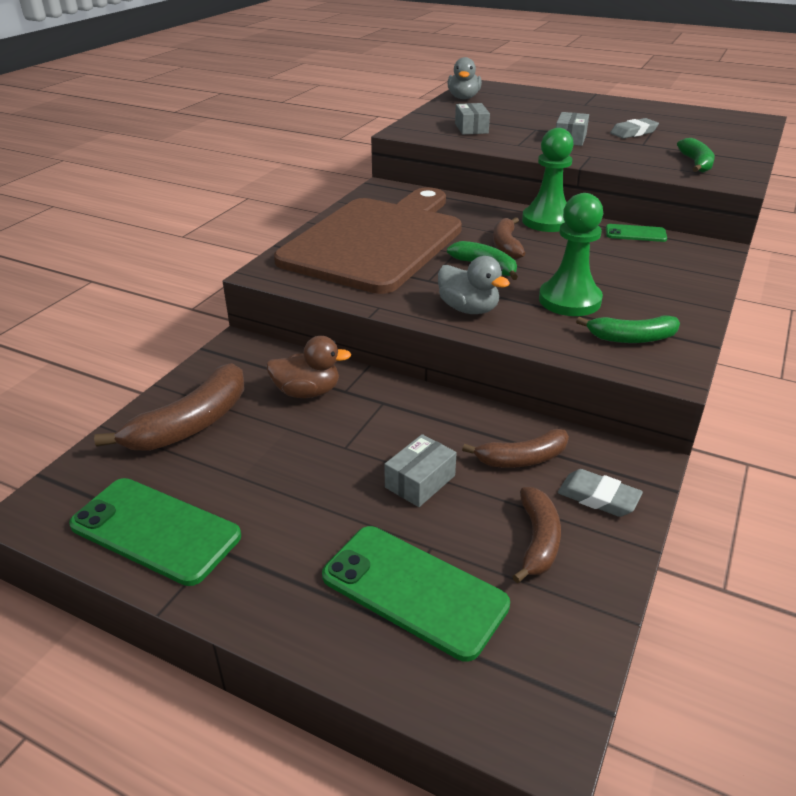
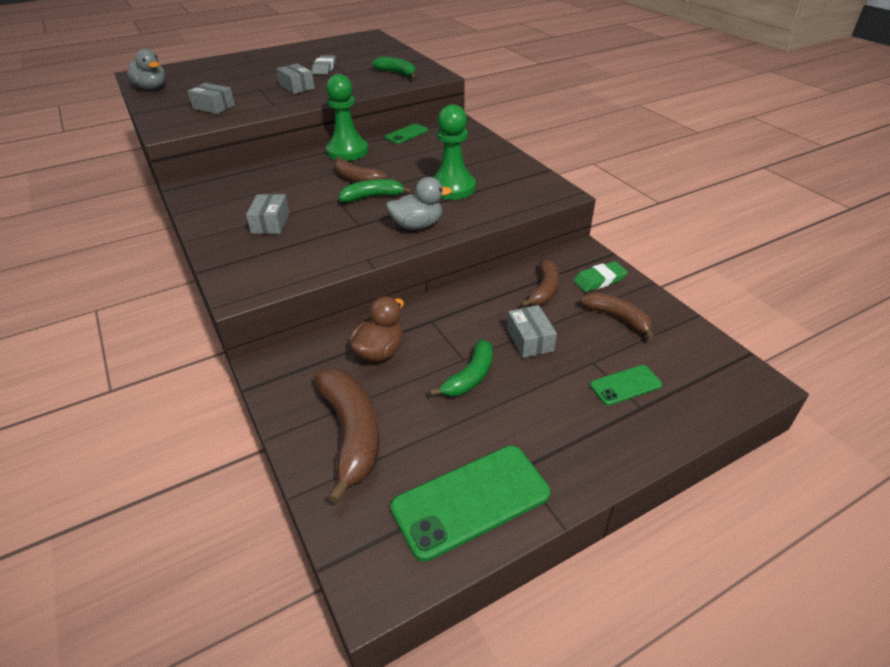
camera: 55 degrees left, 5 degrees up
brown cutting board [274,187,462,294] -> grey box [246,194,289,234]
green phone [322,526,510,662] -> green phone [590,365,662,406], size x0.53
grey eraser [558,469,643,517] -> green eraser [573,261,628,292]
green banana [576,315,680,343] -> green banana moved to [429,339,493,396]

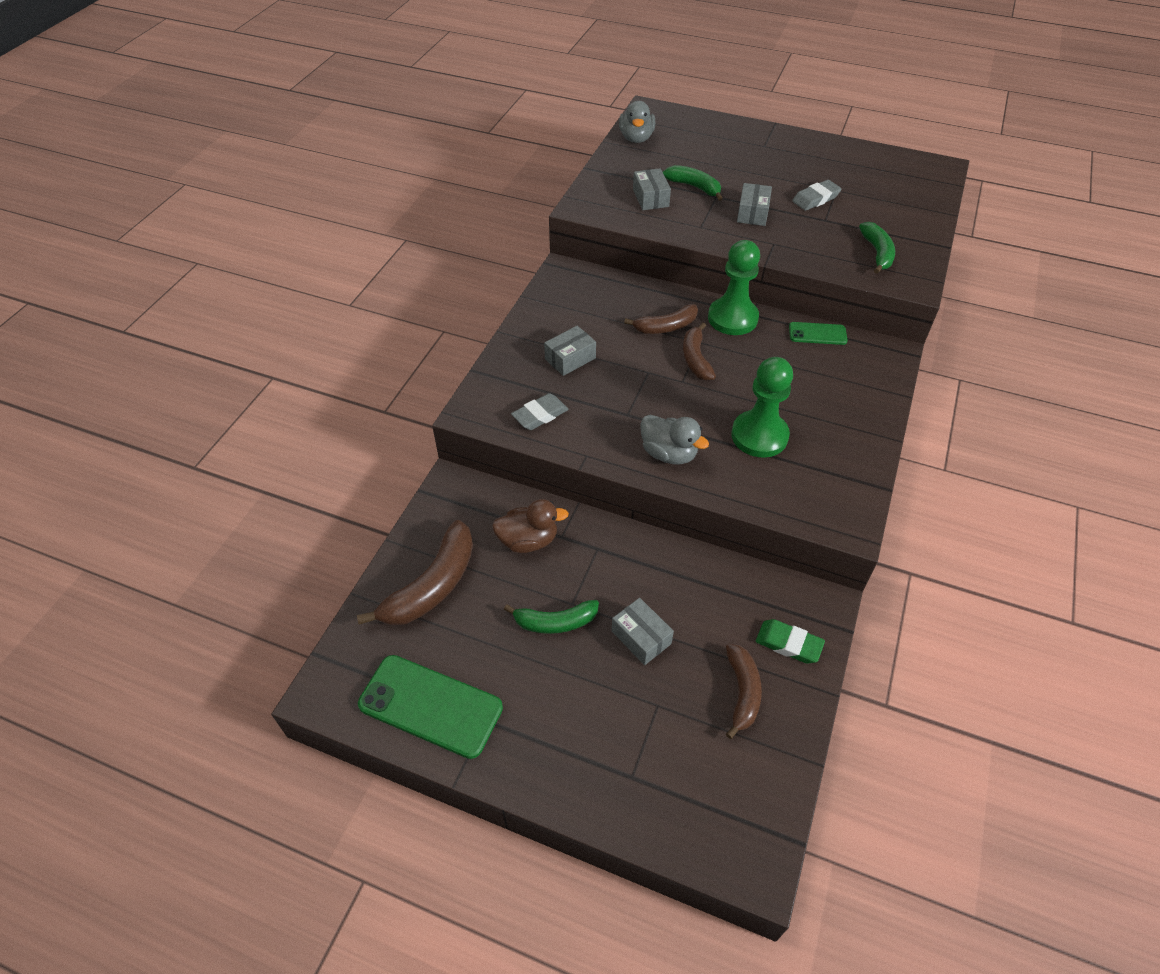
camera: 50 degrees right, 10 degrees up
green banana [339,179,412,202] -> green banana moved to [663,165,723,201]
grey box [507,305,557,358] -> grey box turned 75 degrees counterclockwise [612,598,674,665]
brown banana [520,259,559,307] -> brown banana moved to [624,304,698,334]
green phone [590,365,662,406] -> none
none -> grey eraser [511,393,569,430]

